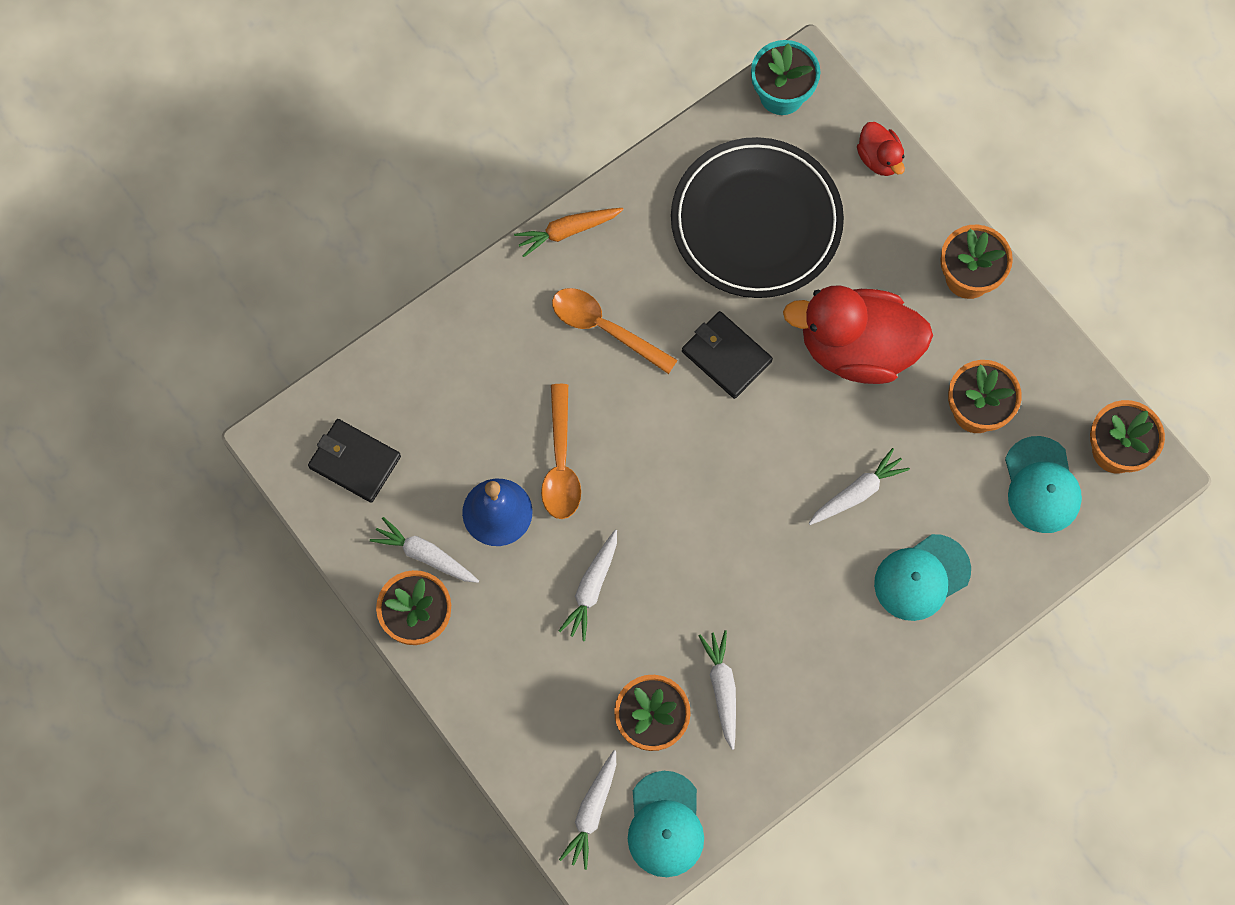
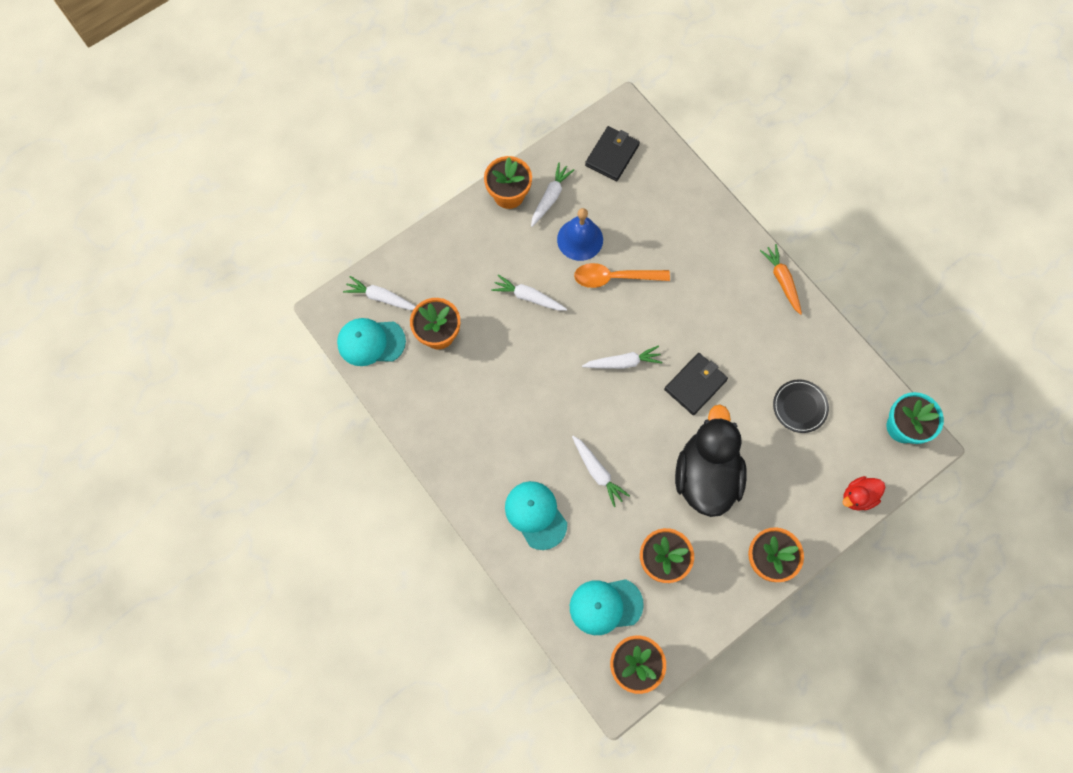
camera: 90 degrees right, 0 degrees up
orange spoon [552,288,678,374] -> none
black plate [671,137,844,298] -> black plate [773,379,829,433], size x0.45
white carrot [699,630,736,750] -> white carrot moved to [582,345,663,369]
red duck [783,285,933,384] -> black duck [675,404,747,517]

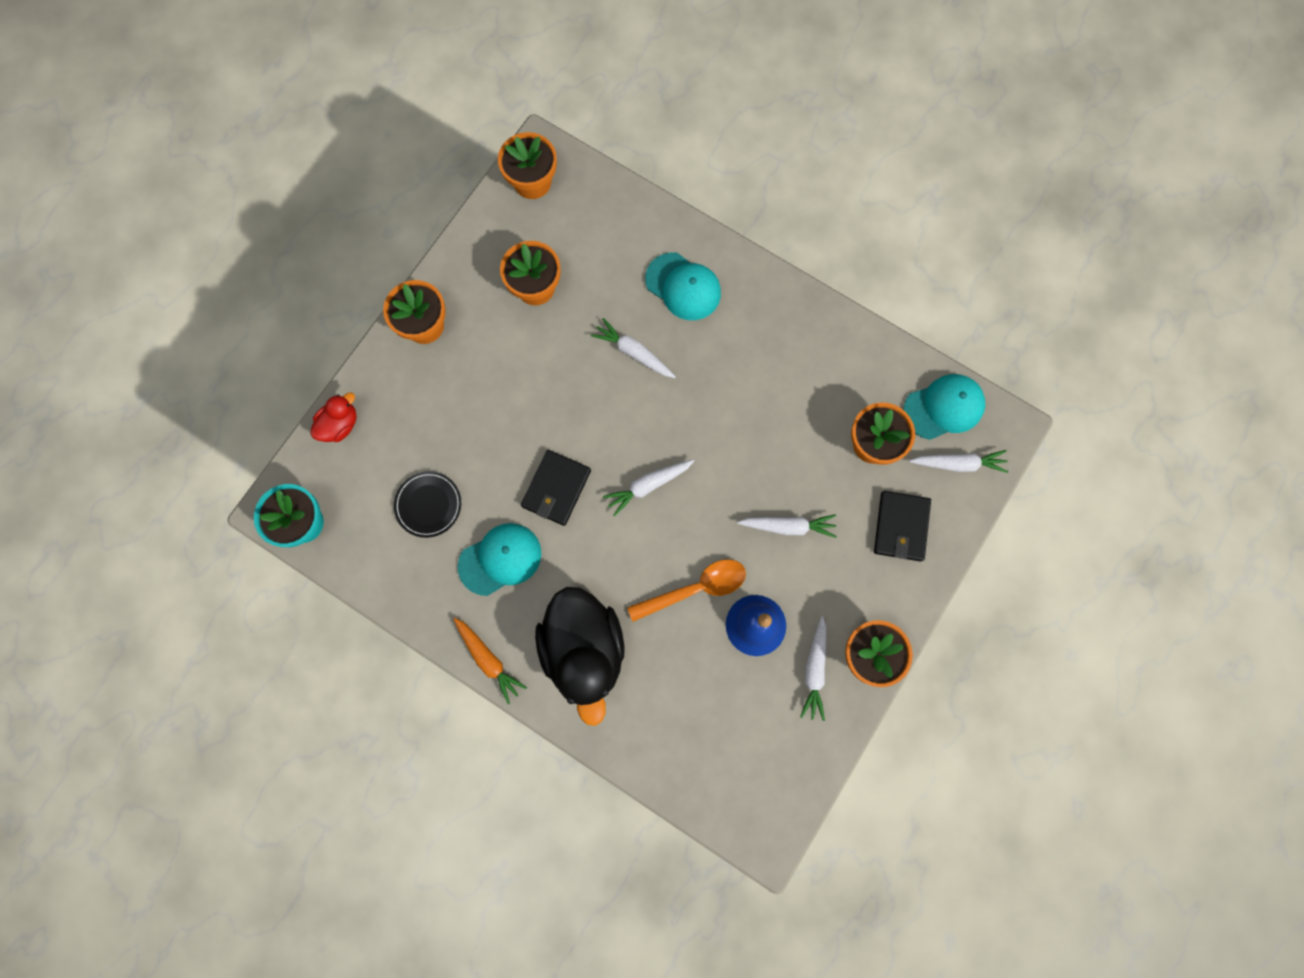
camera: 160 degrees right, 5 degrees up
turquoise cap [570,579,644,635] -> turquoise cap moved to [458,523,541,596]
black wallet [585,126,640,181] -> black wallet moved to [874,491,931,562]
black duck [675,404,747,517] -> black duck moved to [535,587,625,726]

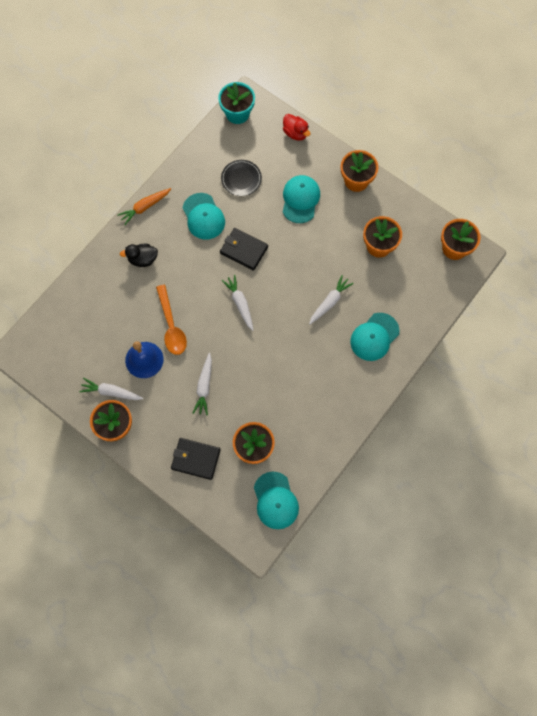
camera: 95 degrees right, 5 degrees down
black duck [535,587,625,726] -> black duck [120,244,158,267], size x0.46
white carrot [909,450,1009,473] -> none
none -> turquoise cap [283,175,320,223]

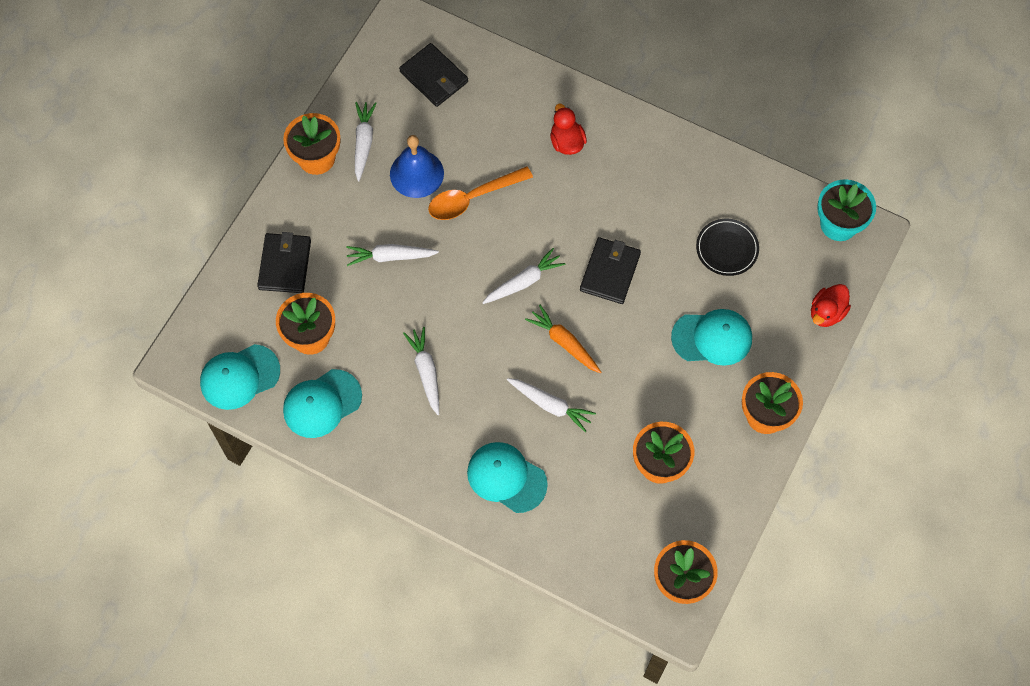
camera: 80 degrees right, 5 degrees down
orange carrot [117,188,171,225] -> orange carrot moved to [525,305,601,373]
black duck [120,244,158,267] -> red duck [550,104,587,155]
turquoise cap [183,193,225,240] -> turquoise cap moved to [283,369,362,438]
none -> black wallet [399,43,468,107]
none -> white carrot [403,327,439,415]

